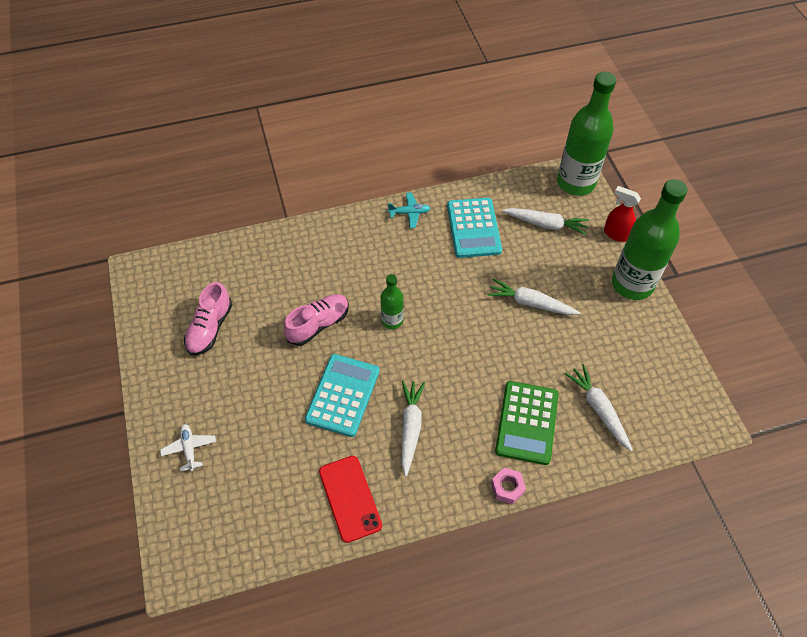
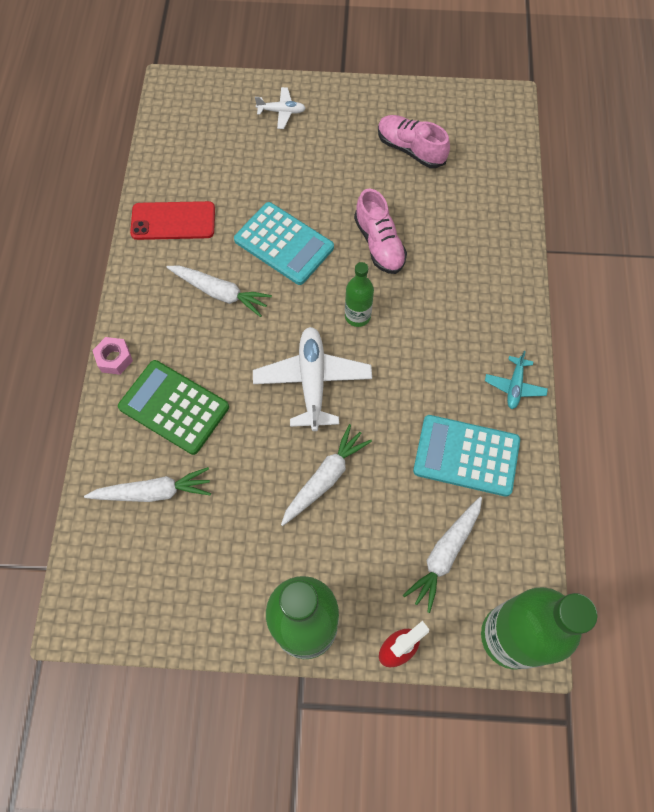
camera: 110 degrees right, 10 degrees up
none -> white plane [253,327,372,431]

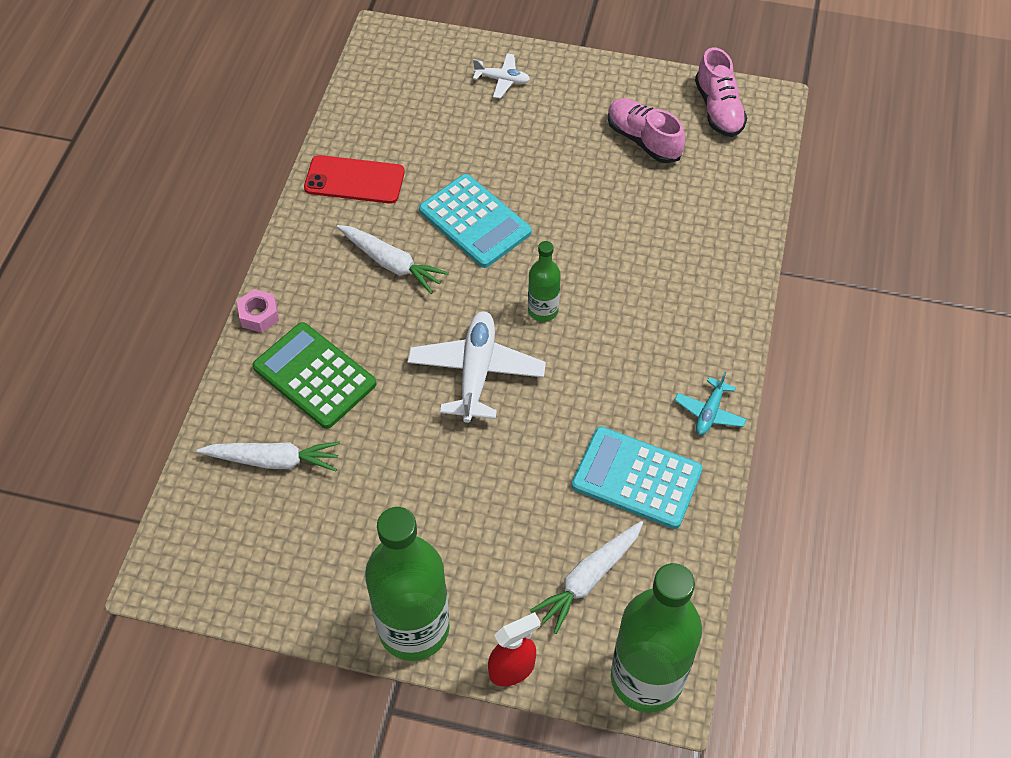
camera: 10 degrees right, 10 degrees down
white carrot [281,424,372,526] -> none
pink shoe [354,189,407,274] -> pink shoe moved to [695,48,747,137]

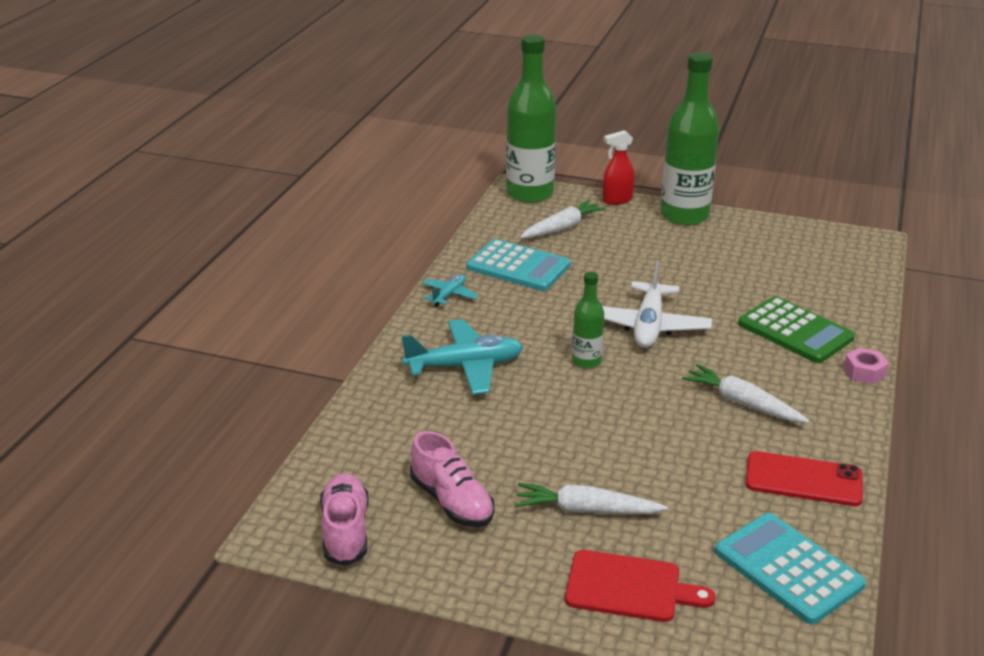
camera: 175 degrees left, 25 degrees down
white carrot [197,442,340,471] -> white carrot moved to [515,483,668,515]
turquoise calculator [419,174,532,268] -> turquoise calculator moved to [715,513,866,624]
white plane [473,53,530,98] -> red cutting board [565,550,715,622]
none -> turquoise plane [401,319,523,395]

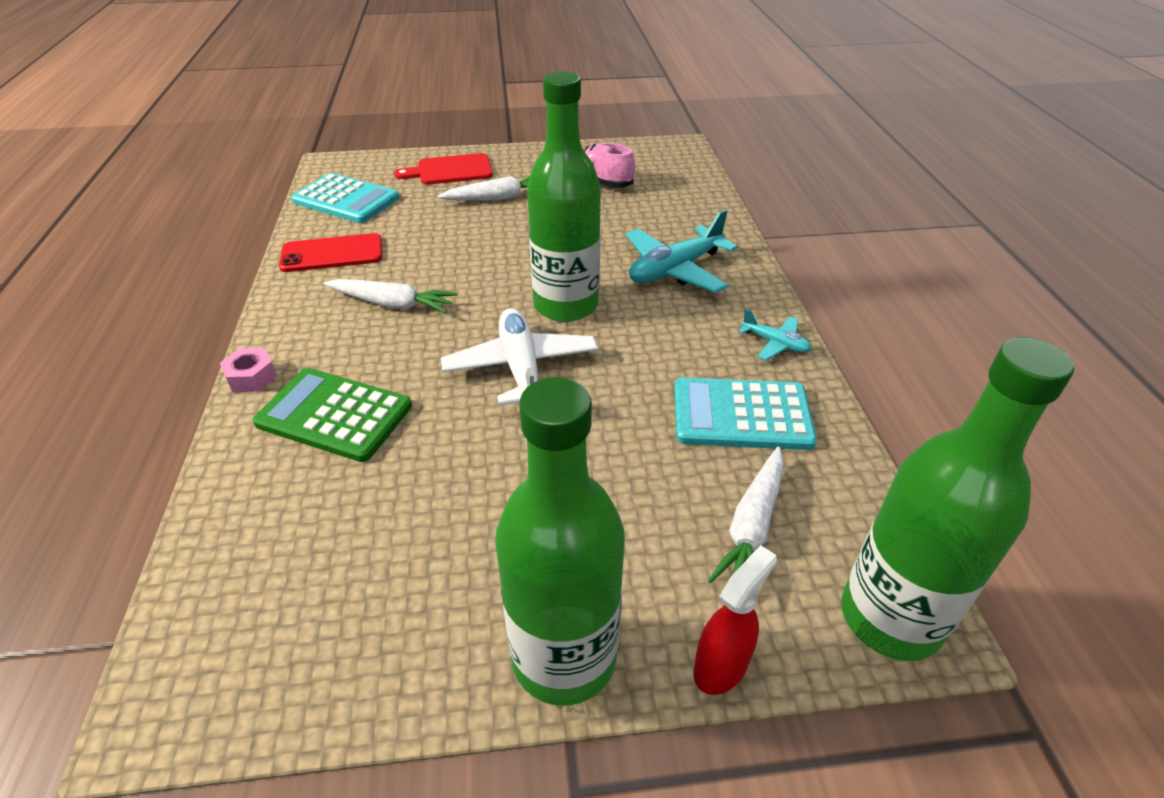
camera: 155 degrees right, 10 degrees up
pink shoe [320,473,369,566] -> none
turquoise plane [422,274,478,307] -> turquoise plane turned 60 degrees counterclockwise [738,308,812,361]
green bottle [572,272,604,369] -> green bottle [527,71,601,322], size x2.01

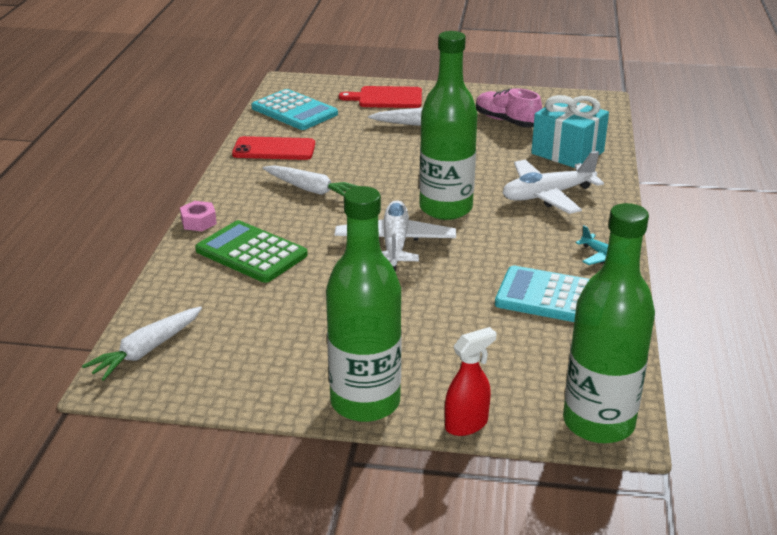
camera: 15 degrees right, 10 degrees down
turquoise plane [626,209,738,293] -> white plane [503,151,604,214]
white carrot [708,447,784,583] -> white carrot moved to [82,306,202,381]
none -> turquoise gift [531,95,609,168]

